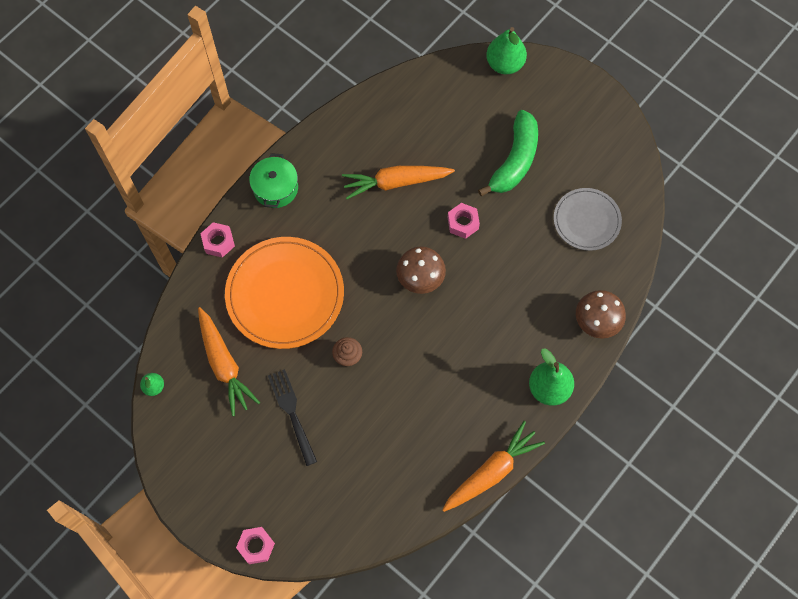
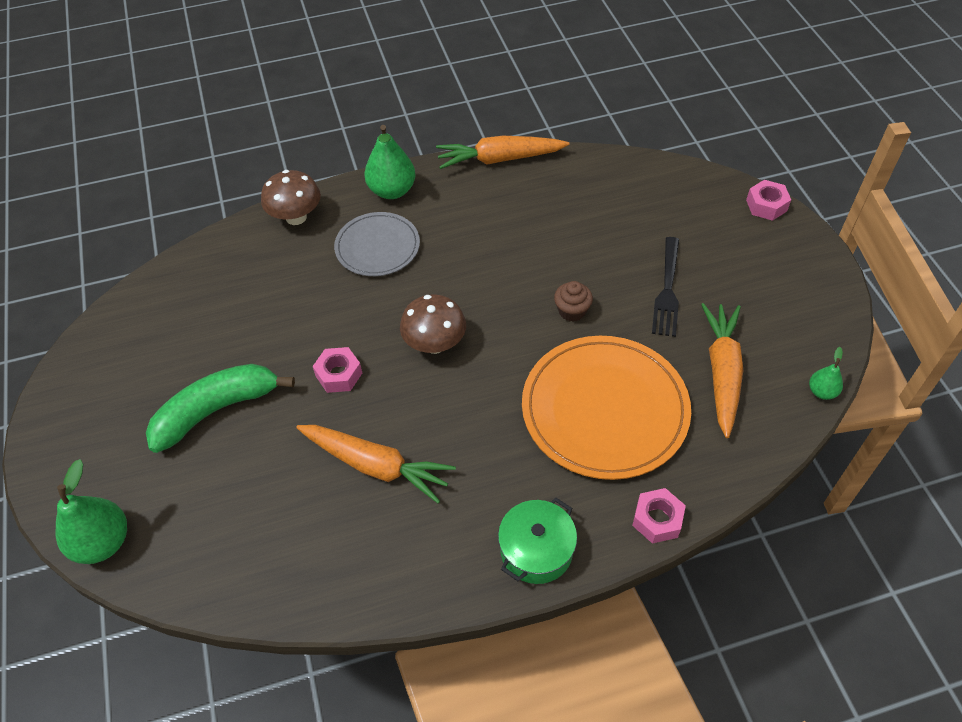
camera: 145 degrees left, 15 degrees down
grey plate [554,188,622,251] -> grey plate moved to [334,212,420,276]

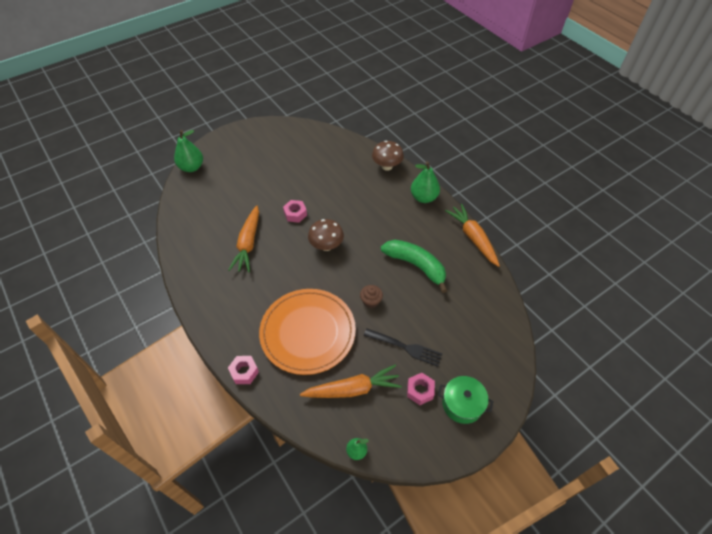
camera: 70 degrees right, 0 degrees up
green banana [146,364,295,453] -> green banana moved to [381,240,447,293]
grey plate [334,212,420,276] -> none
green pot [498,498,577,584] -> green pot moved to [438,376,494,424]
black fork [652,237,679,337] -> black fork turned 150 degrees counterclockwise [364,329,442,367]
pink nut [746,180,791,221] -> pink nut moved to [407,373,435,405]

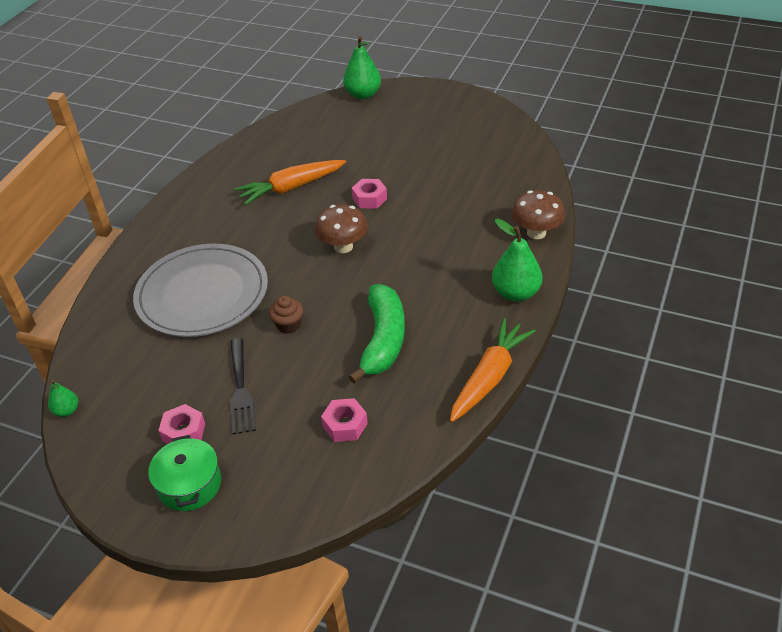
camera: 60 degrees right, 10 degrees down
pink nut [228,356,259,384] -> pink nut moved to [321,398,368,442]
orange plate [259,289,356,375] -> grey plate [133,244,268,337]
orange carrot [300,365,402,398] -> none

